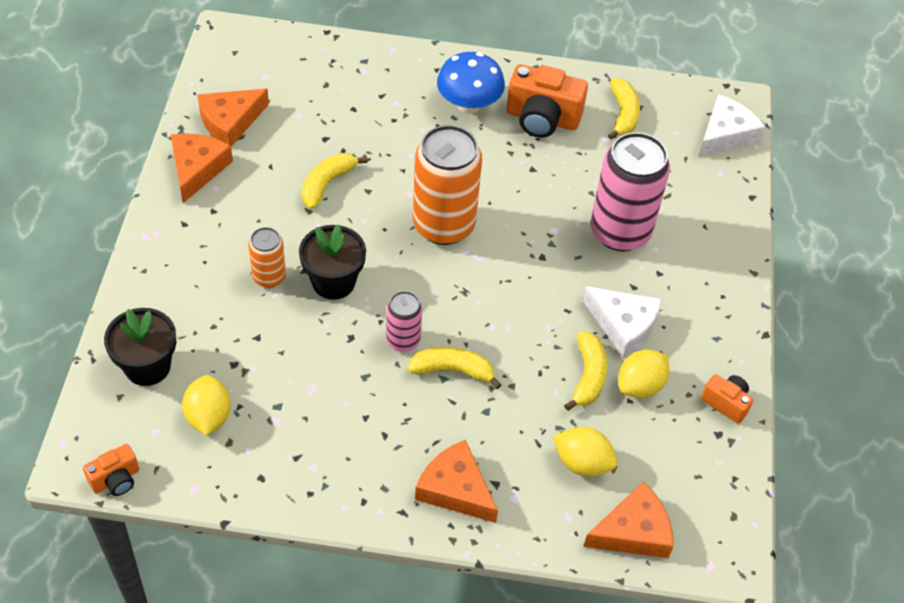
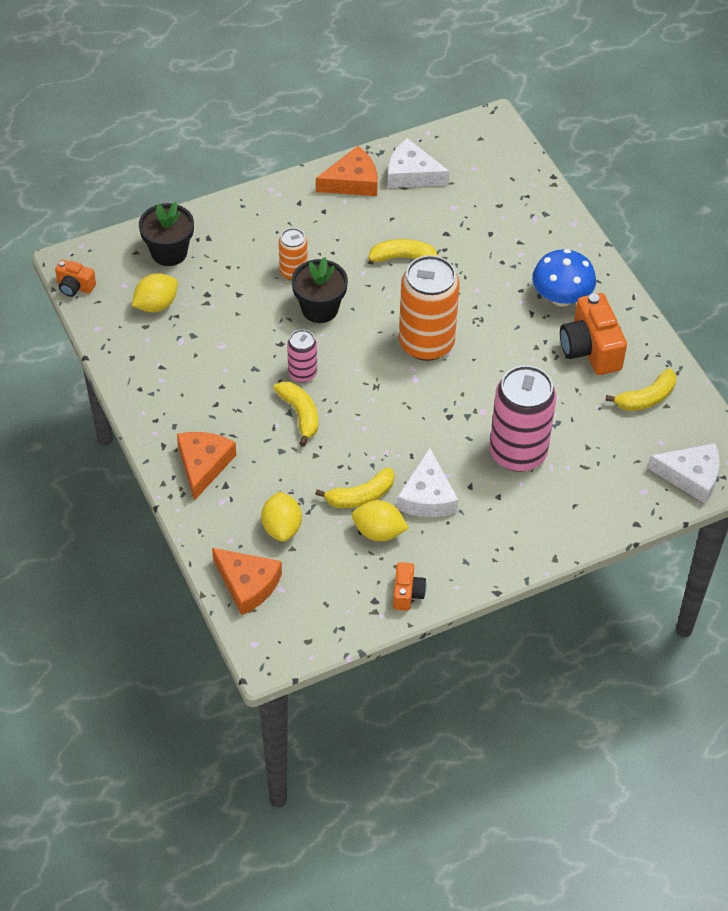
camera: 60 degrees right, 0 degrees up
orange cheese [197,89,269,147] -> white cheese [388,138,450,188]

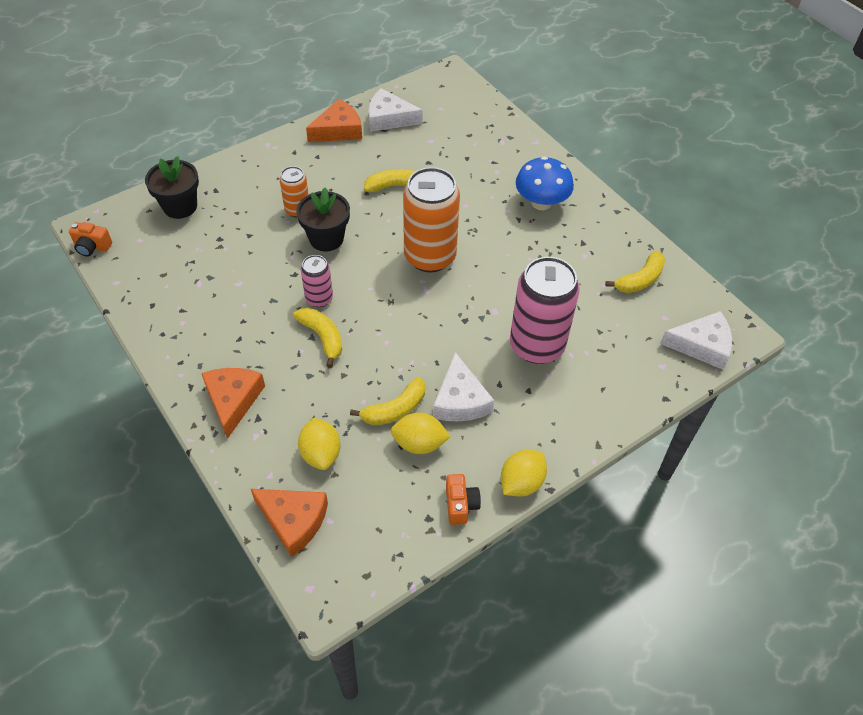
camera: 10 degrees left, 0 degrees up
yellow lemon [132,273,178,312] -> yellow lemon moved to [501,450,547,497]
orange camera [560,293,627,375] -> none

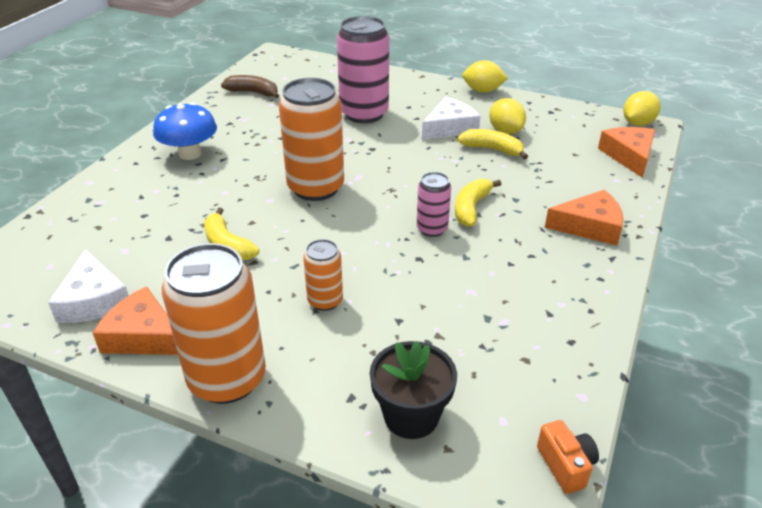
camera: 120 degrees left, 15 degrees down
orange cheese [201,368,265,439] -> orange cheese turned 150 degrees counterclockwise [545,190,623,246]
black flower pot [296,188,350,251] -> none
yellow lemon [298,418,341,470] -> yellow lemon moved to [623,91,661,126]
orange camera [446,474,481,525] -> none
yellow banana [605,250,665,293] -> brown banana [221,75,279,98]
white cheese [660,311,732,370] -> none
none -> orange can [162,243,266,404]

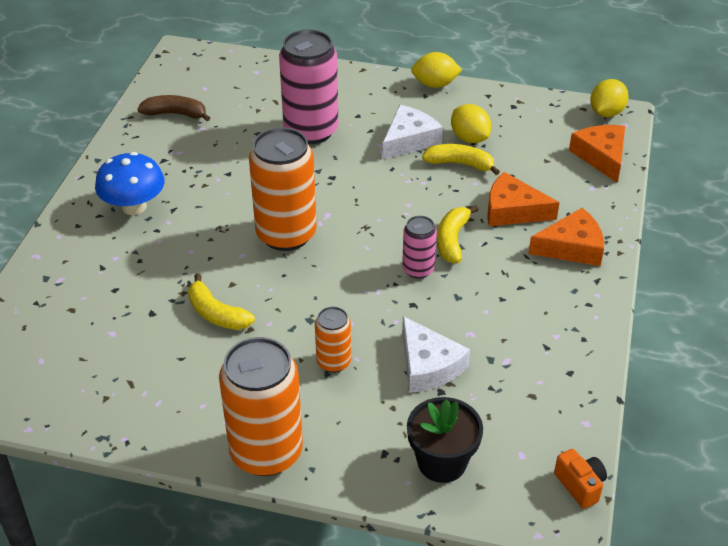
camera: 10 degrees left, 5 degrees up
white cheese [48,249,129,323] -> white cheese moved to [402,316,470,393]
orange cheese [93,287,178,355] -> orange cheese moved to [487,172,560,226]

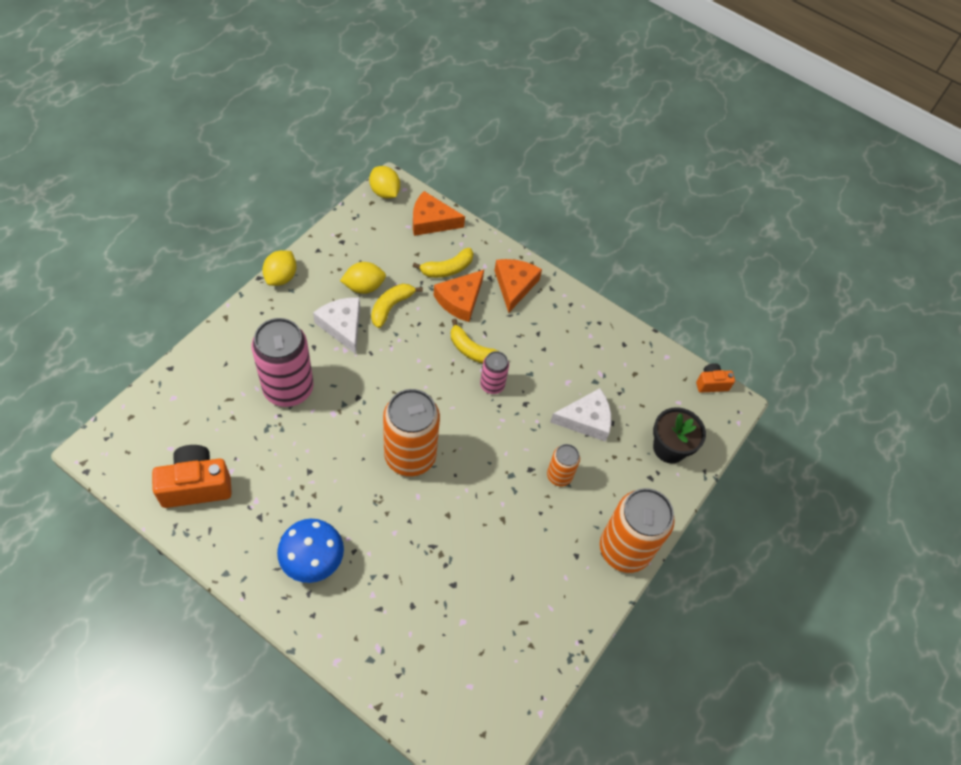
camera: 75 degrees left, 15 degrees up
brown banana [138,95,210,121] -> orange camera [152,445,232,508]
yellow banana [188,273,255,330] -> yellow banana moved to [413,248,473,278]

